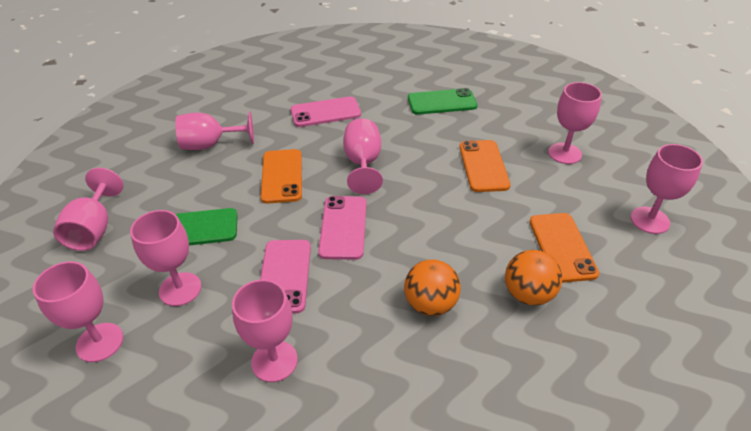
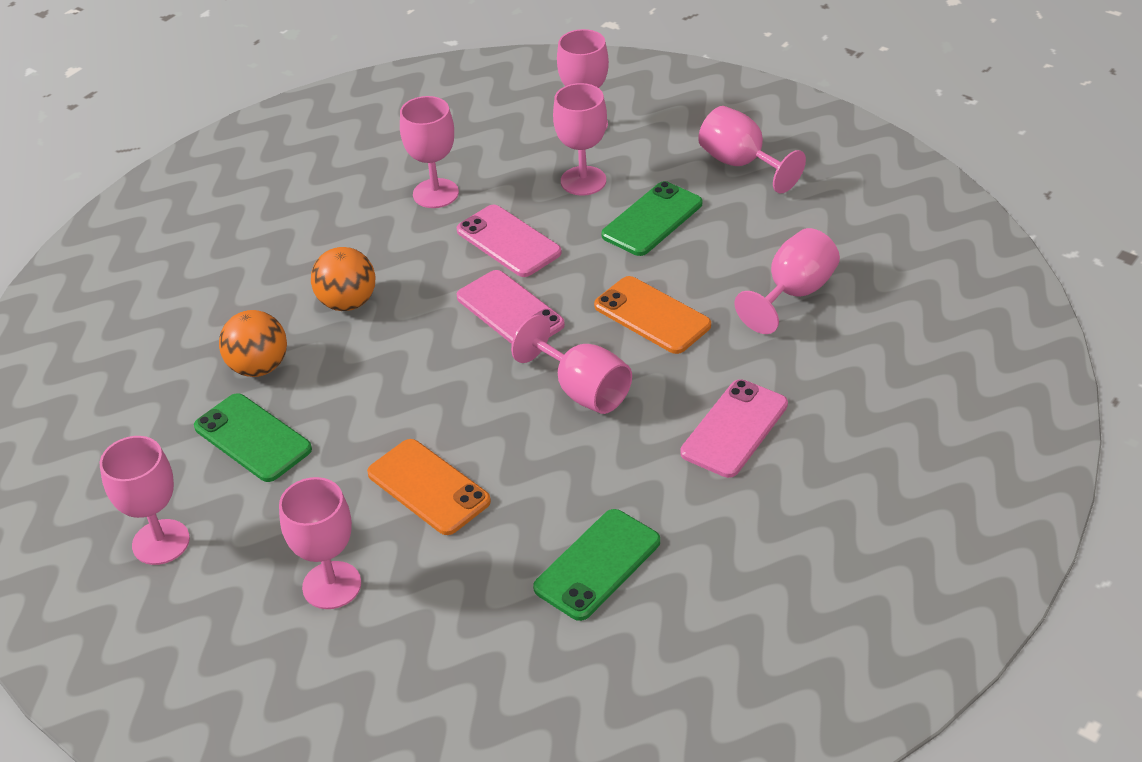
camera: 140 degrees right, 0 degrees up
orange phone [529,213,599,283] -> green phone [194,393,312,482]

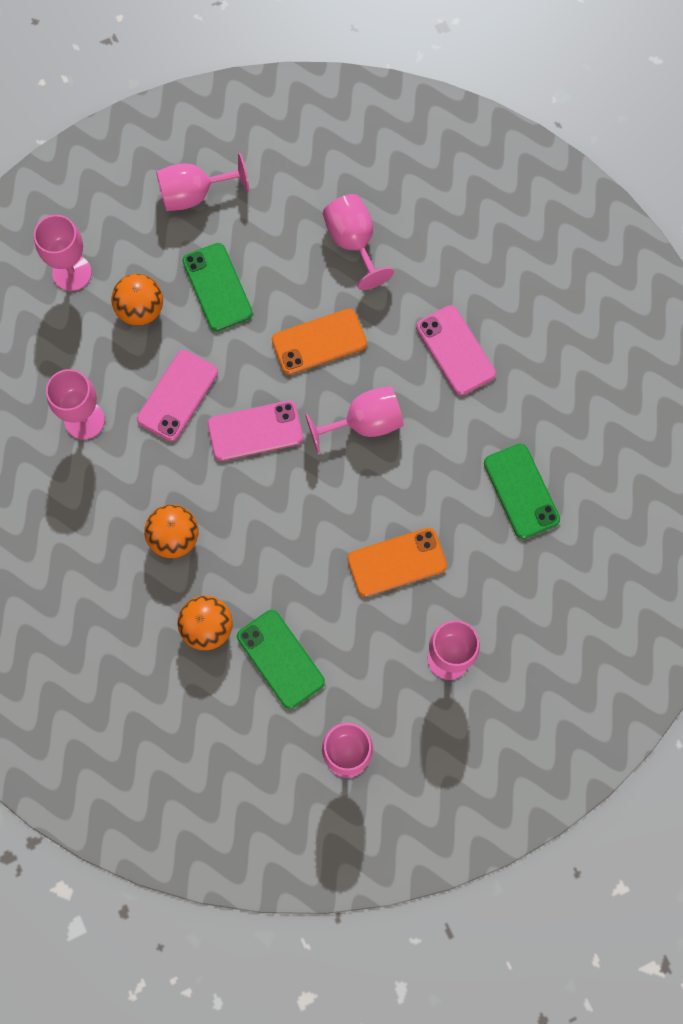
camera: 65 degrees left, 30 degrees up
green phone [194,393,312,482] -> green phone turned 75 degrees clockwise [237,610,325,709]
pink phone [457,205,562,277] -> pink phone turned 45 degrees counterclockwise [137,350,218,442]
pink goblet [553,83,607,196] -> orange ball [111,274,163,326]

